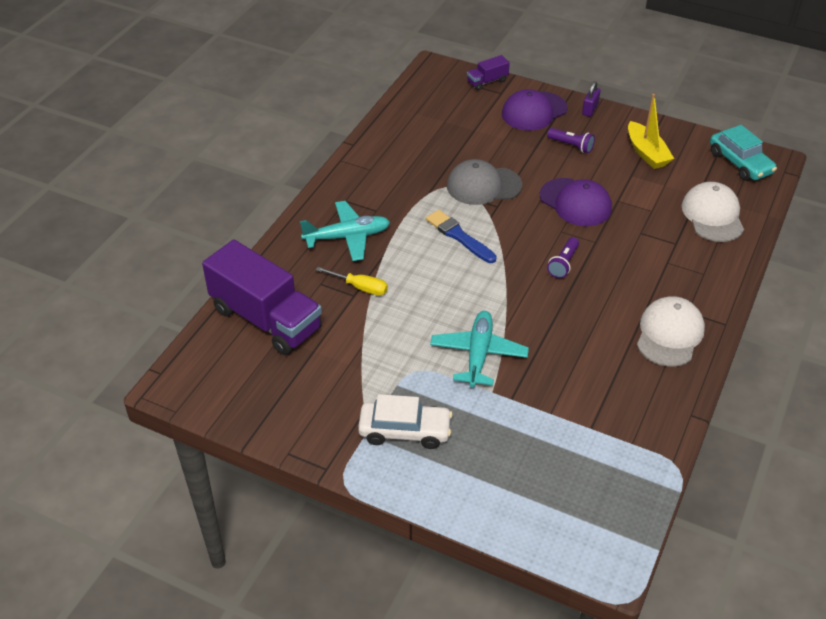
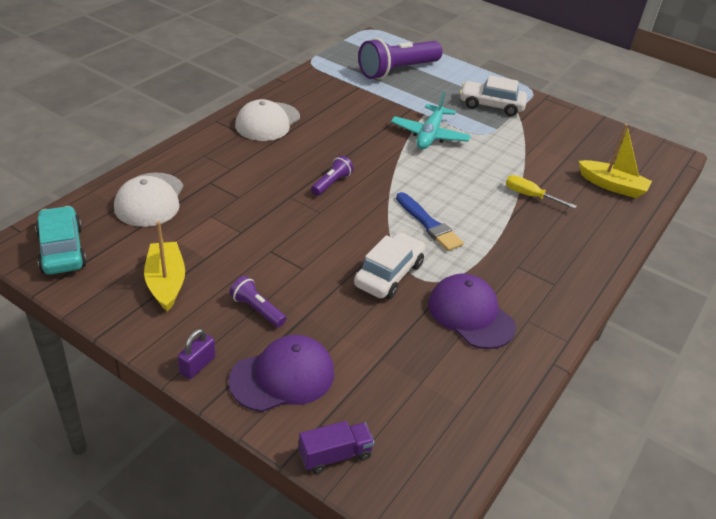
camera: 175 degrees left, 5 degrees down
purple truck [202,239,322,355] -> yellow boat [579,124,652,198]
turquoise plane [300,201,390,261] -> none
grey cap [447,159,522,205] -> white car [354,232,425,299]
purple cap [540,178,612,226] -> purple cap moved to [428,273,516,349]
none -> purple flashlight [358,38,443,80]

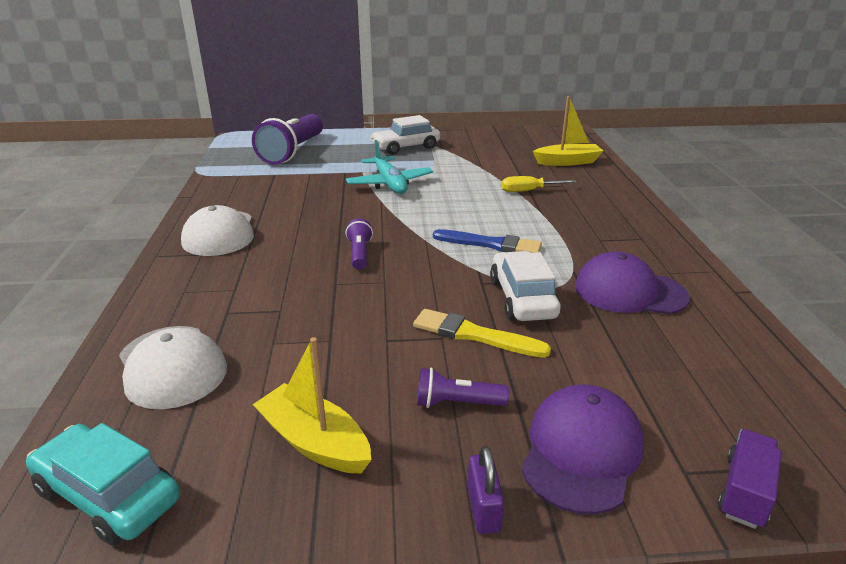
camera: 35 degrees left, 10 degrees down
none -> yellow brush [413,309,551,358]

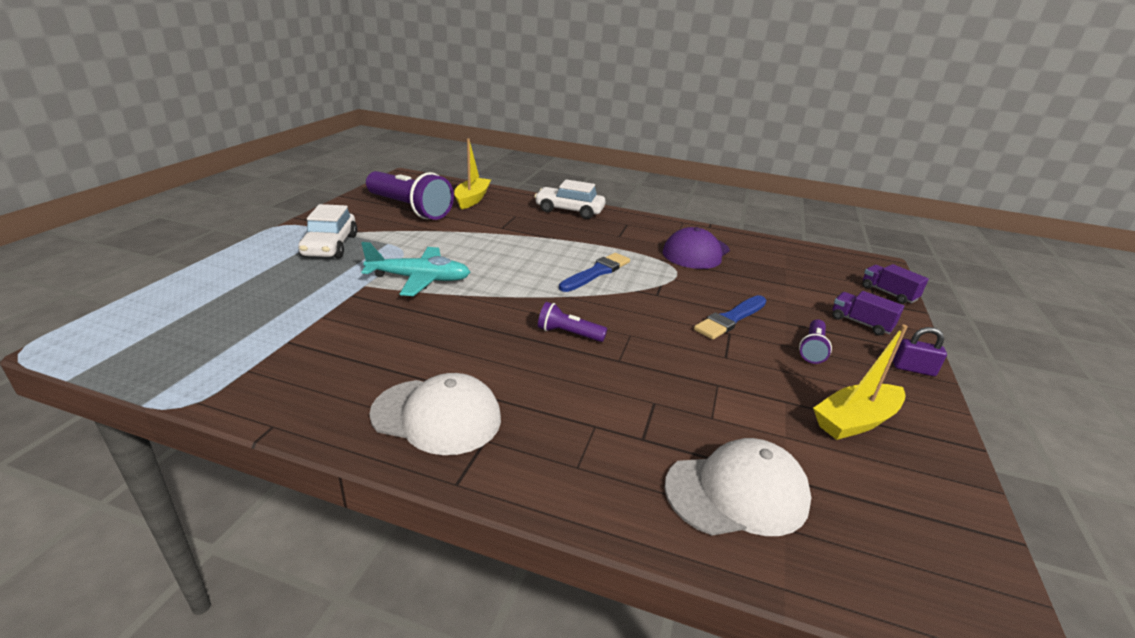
camera: 70 degrees left, 0 degrees up
turquoise car [26,423,180,546] -> none
purple flashlight [252,114,323,164] -> purple flashlight moved to [366,171,454,220]
yellow brush [413,309,551,358] -> blue brush [694,295,767,339]
white car [490,251,561,321] -> white car moved to [534,179,606,219]
yellow screwdriver [502,176,576,192] -> none
purple cap [521,384,644,515] -> purple truck [832,291,904,335]

